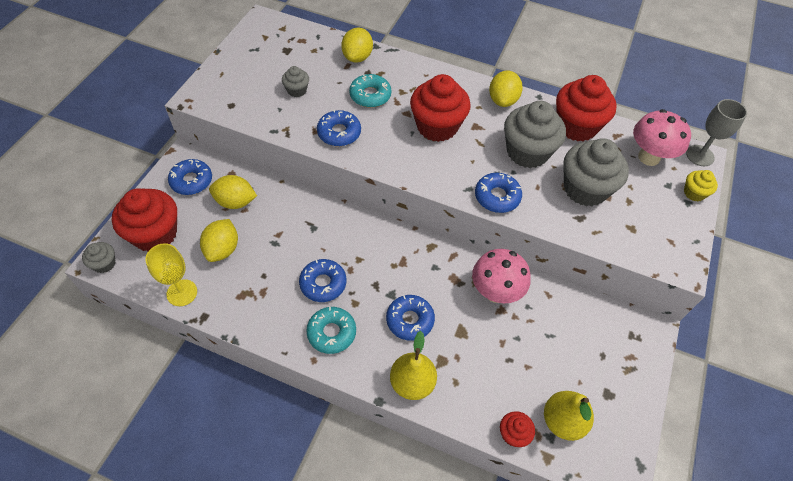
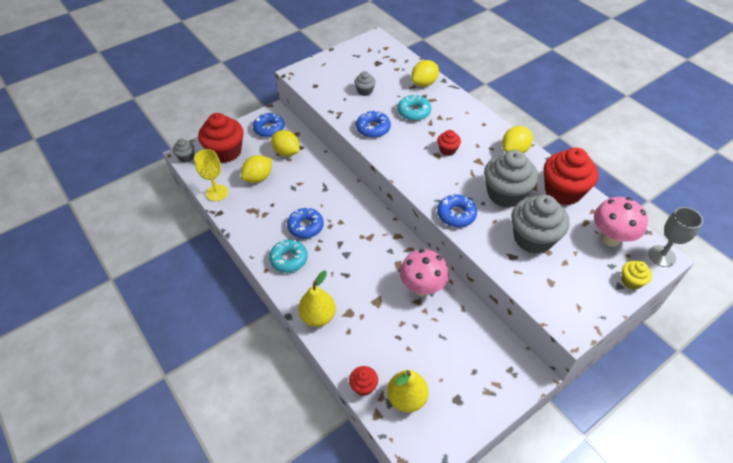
camera: 35 degrees right, 5 degrees down
blue donut [386,295,435,341] -> none
red cupcake [410,74,471,142] -> red cupcake [437,130,461,156], size x0.48

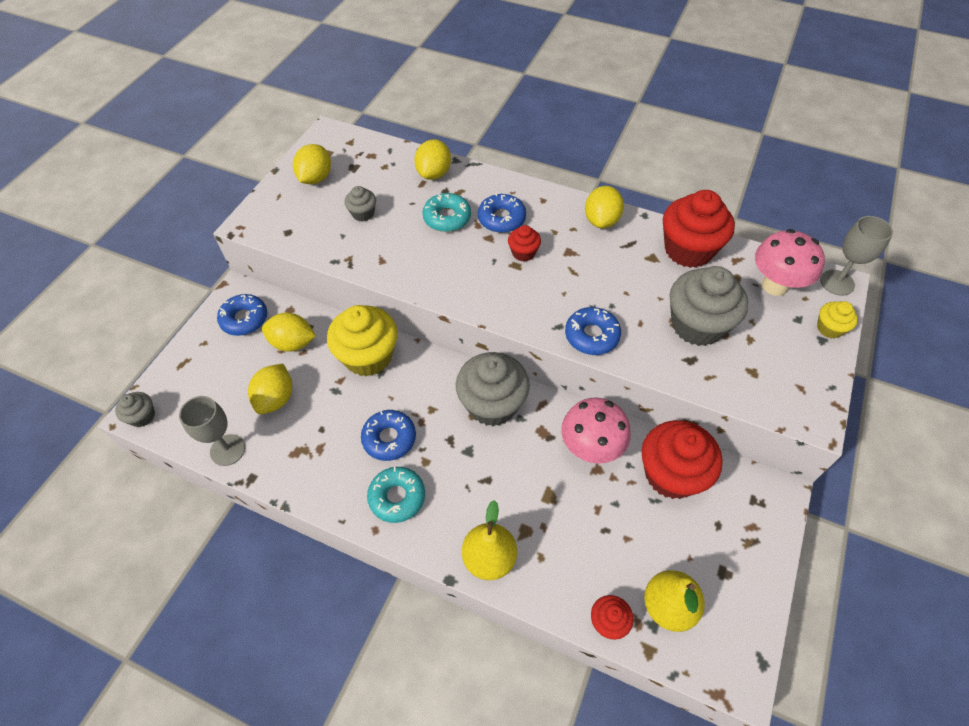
camera: 30 degrees left, 5 degrees up
yellow goblet [194,149,228,201] -> grey goblet [179,396,245,466]
red cupcake [198,113,244,163] -> red cupcake moved to [641,420,723,499]
blue donut [356,110,391,138] -> blue donut moved to [478,193,526,233]
grey cupcake [484,150,538,208] -> grey cupcake moved to [456,352,530,426]
none -> yellow lemon [293,144,331,184]
none -> yellow cupcake [327,305,398,376]

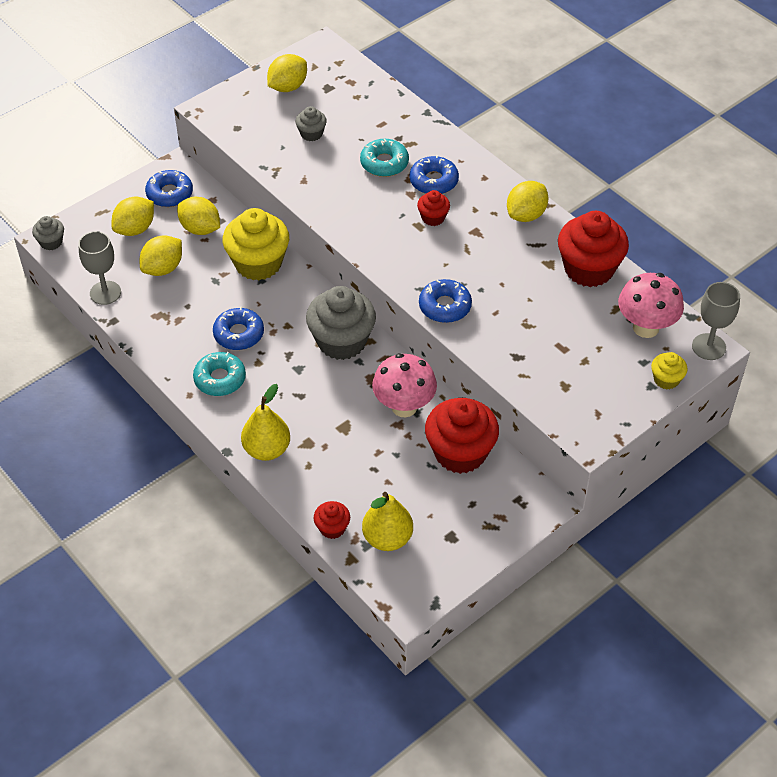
camera: 25 degrees right, 5 degrees down
yellow lemon [414,139,451,180] -> yellow lemon moved to [111,196,154,236]
grey cupcake [670,266,748,346] -> none

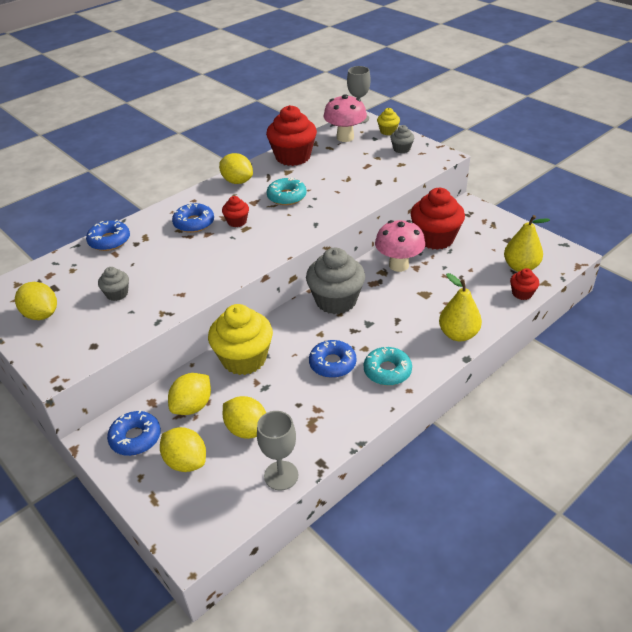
camera: 90 degrees left, 10 degrees down
grey cupcake [32,216,64,250] -> grey cupcake moved to [390,125,414,154]
turquoise donut [360,139,409,177] -> turquoise donut moved to [267,177,307,205]
blue donut [419,279,472,323] -> blue donut moved to [86,219,130,251]

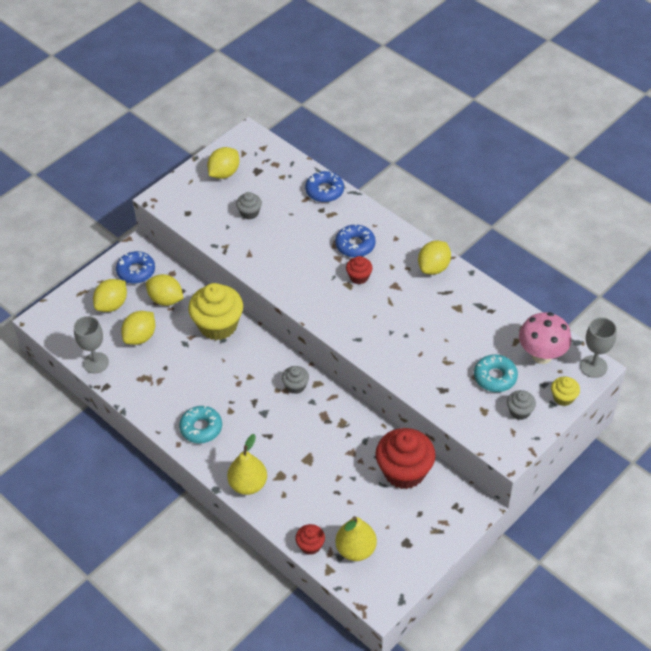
camera: 85 degrees right, 10 degrees up
red cupcake [266,105,317,166] -> none
turquoise donut [267,177,307,205] -> turquoise donut moved to [474,355,518,392]
grey cupcake [306,248,365,314] -> grey cupcake [282,366,309,394], size x0.48
blue donut [309,340,357,378] -> none
pink mushroom [375,220,425,272] -> none

